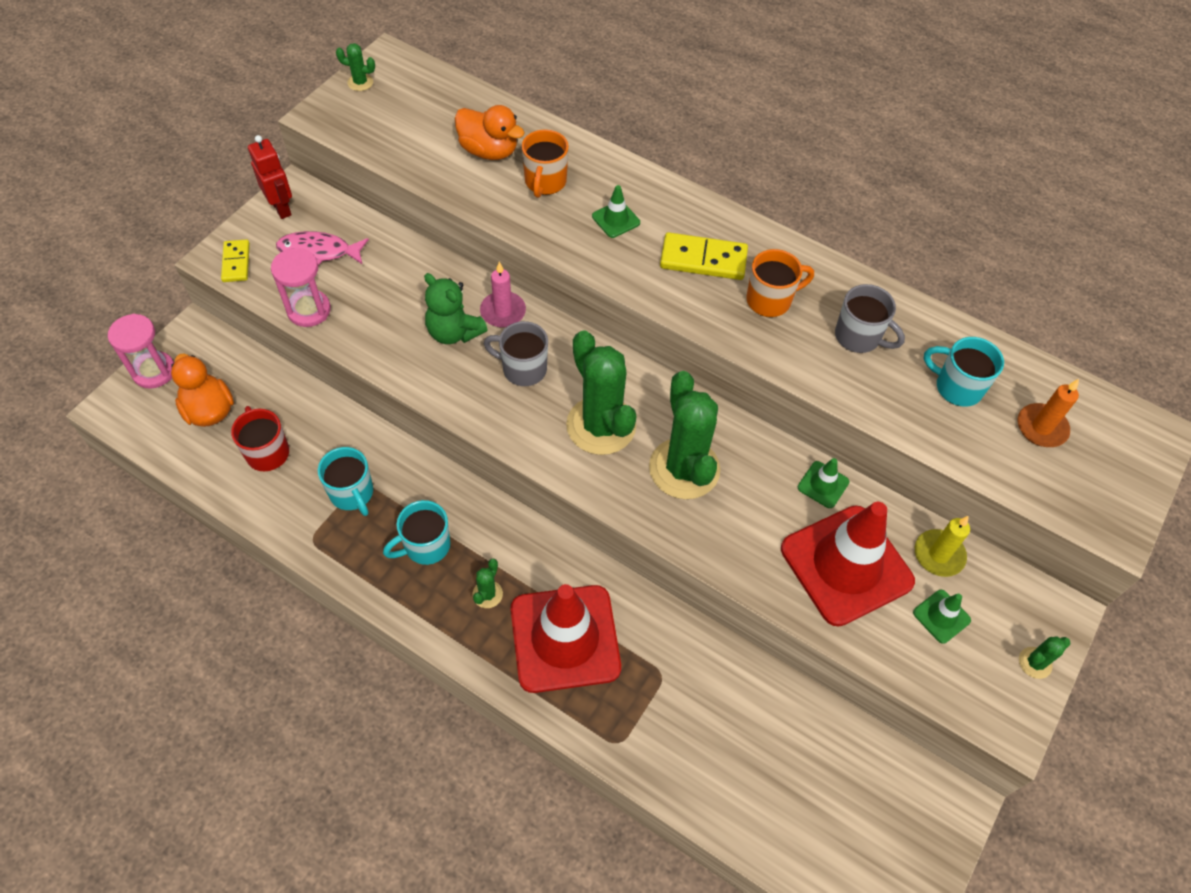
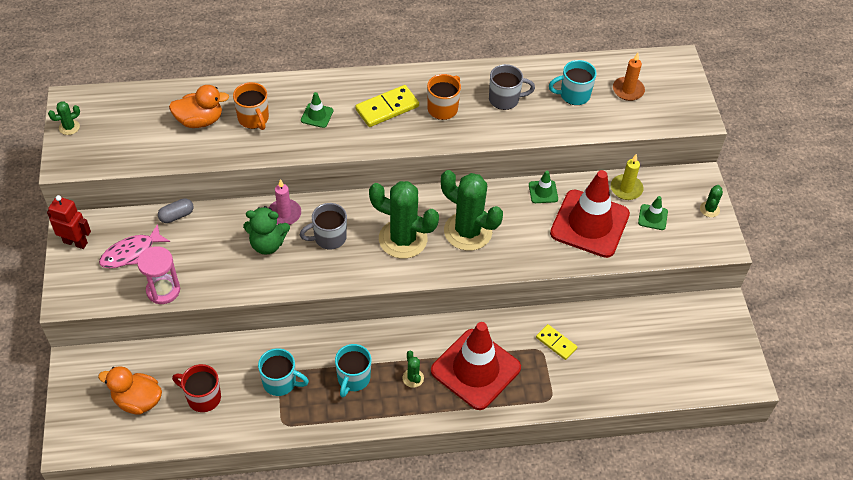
camera: 40 degrees left, 5 degrees down
pink hourglass [108,314,174,389] -> none
yellow domino [221,239,250,282] -> yellow domino moved to [536,324,577,360]
none -> grey capsule [158,198,194,223]

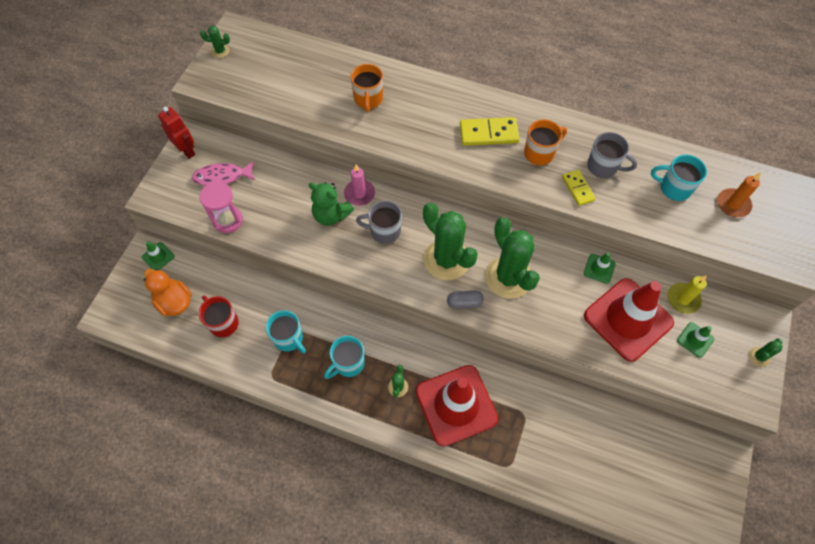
camera: 30 degrees right, 10 degrees up
grey capsule [158,198,194,223] -> grey capsule moved to [447,290,484,309]
orange duck [169,85,230,128] -> none
green traffic cone [301,92,333,128] -> green traffic cone moved to [142,241,175,270]
yellow domino [536,324,577,360] -> yellow domino moved to [562,170,596,206]

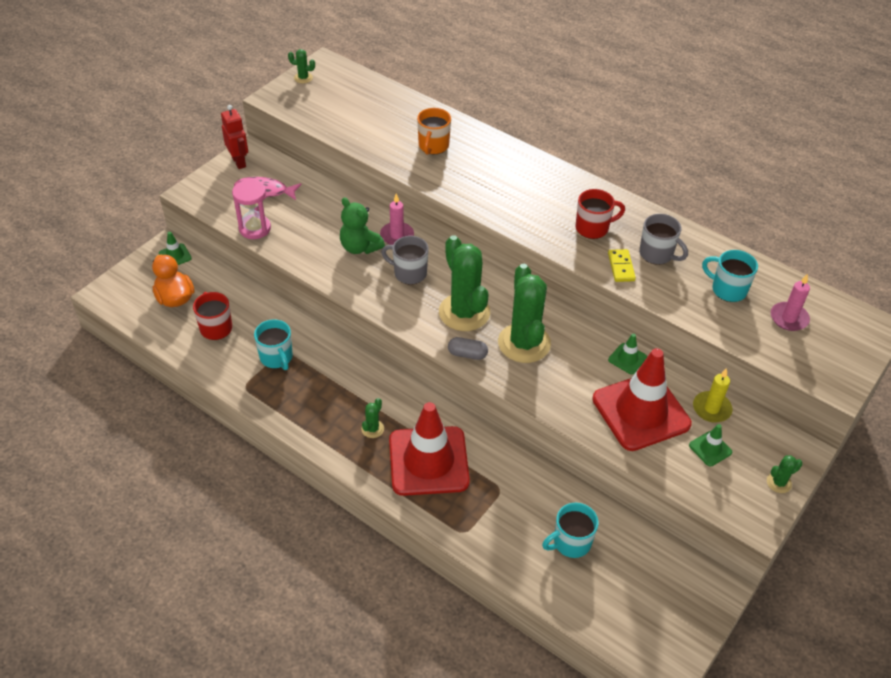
camera: 15 degrees right, 15 degrees down
turquoise mug [324,336,365,379] -> turquoise mug moved to [542,503,598,558]
yellow domino [460,117,520,146] -> none
orange mug [524,119,567,165] -> red mug [576,189,625,239]
orange candle [718,172,761,217] -> pink candle [771,274,810,331]

